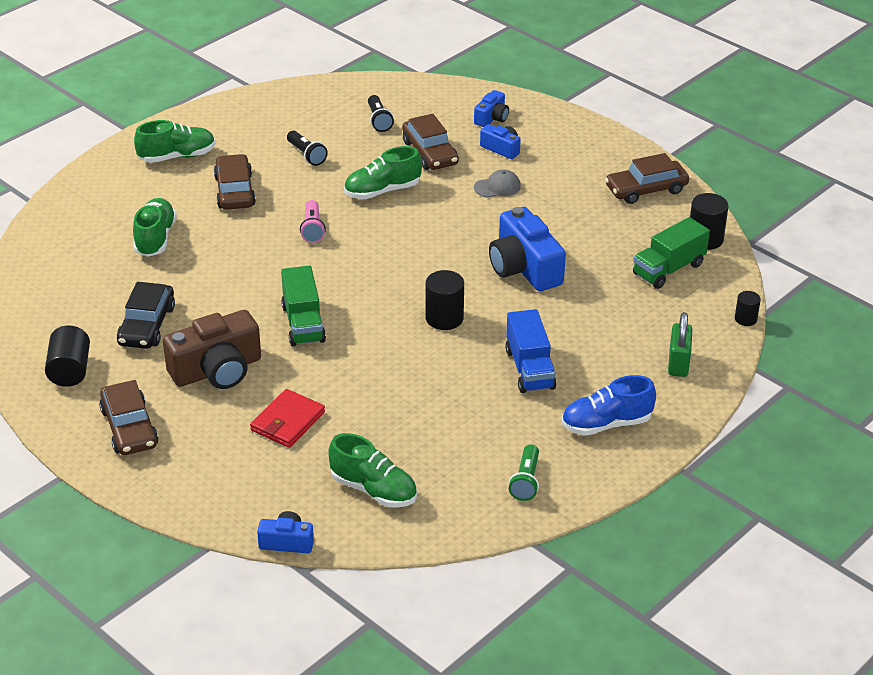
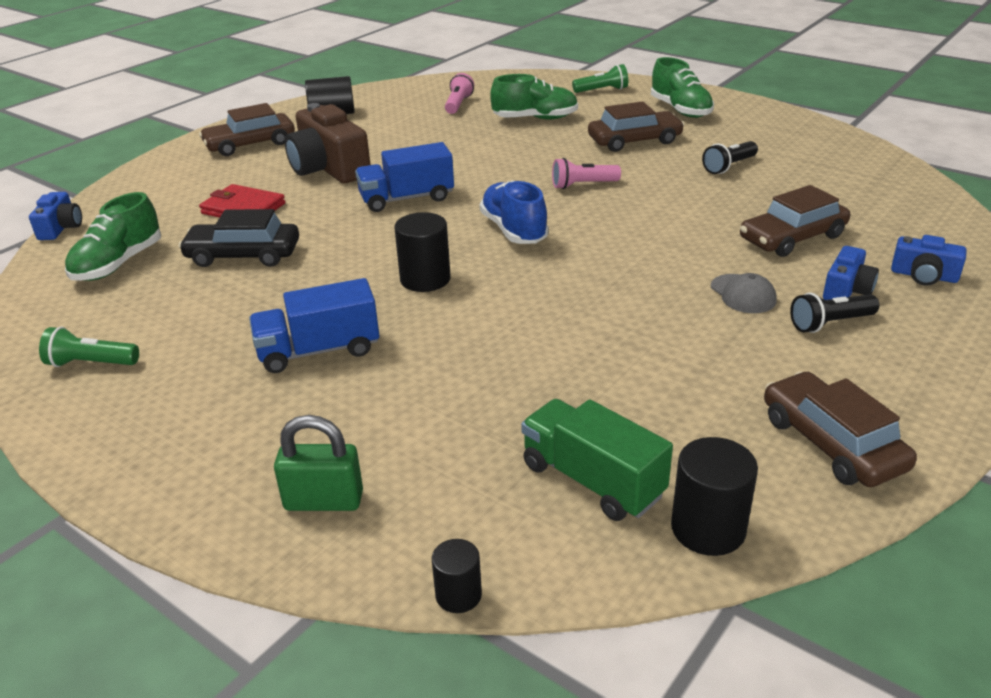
camera: 85 degrees right, 5 degrees down
black car [117,282,175,349] -> black car moved to [178,209,299,267]
green truck [281,266,326,346] -> blue truck [355,142,454,212]
green shoe [344,146,422,199] -> none
black flashlight [368,95,394,132] -> black flashlight moved to [790,293,879,333]
blue camera [489,207,566,291] -> none
blue shoe [562,375,656,436] -> blue shoe moved to [479,181,549,244]
none -> pink flashlight [445,73,474,114]
none -> green flashlight [572,64,628,93]

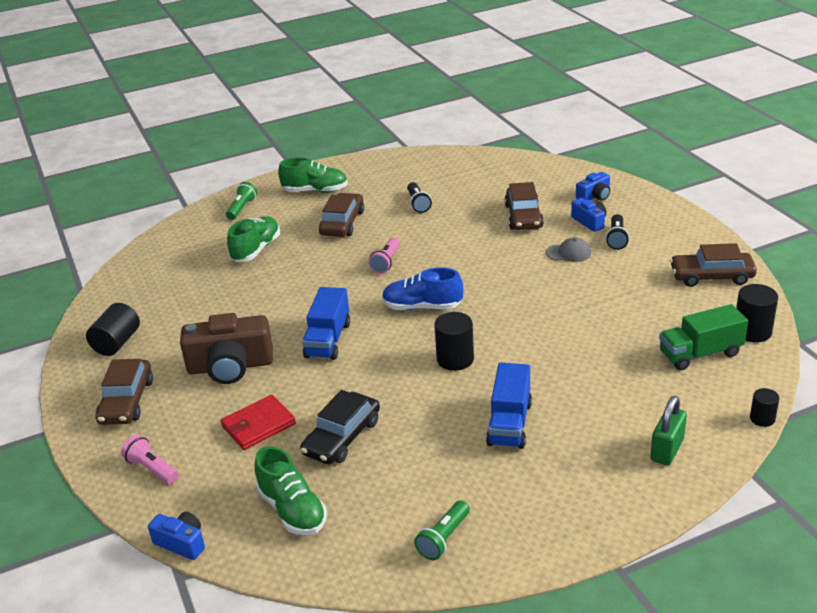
camera: 60 degrees left, 0 degrees up
pink flashlight [445,73,474,114] -> pink flashlight moved to [121,435,178,484]

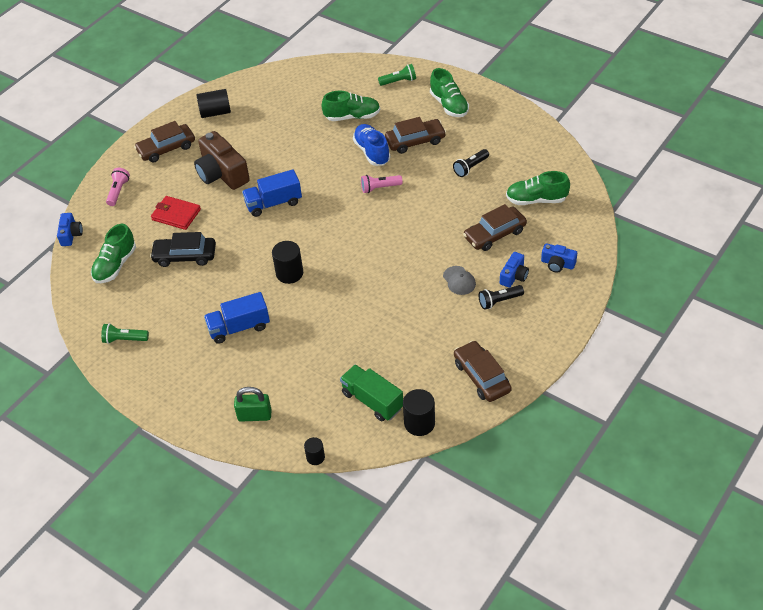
camera: 60 degrees right, 15 degrees up
blue shoe [382,267,463,310] -> blue shoe moved to [353,124,390,166]
none -> green shoe [506,171,570,205]

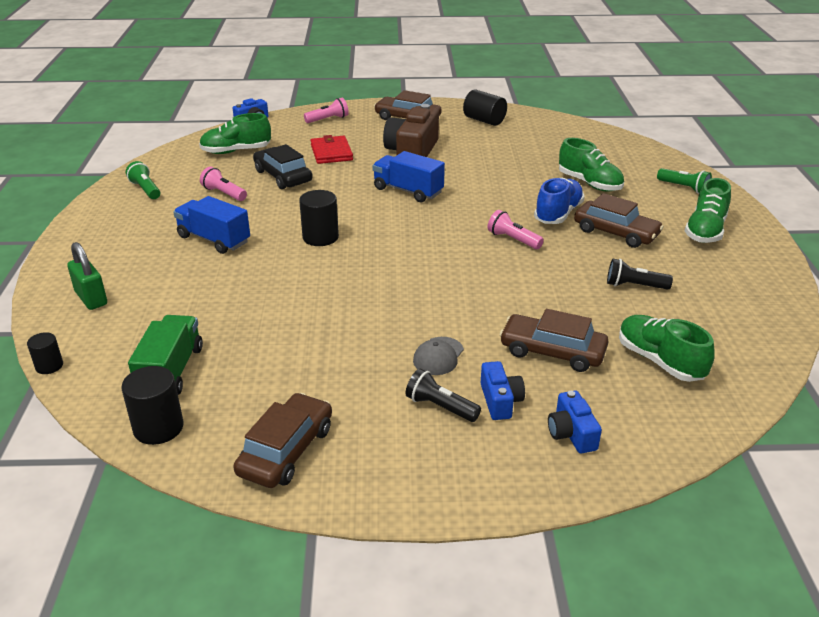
camera: 50 degrees right, 15 degrees down
blue camera [500,252,529,288] -> blue camera turned 90 degrees counterclockwise [481,361,525,420]
none -> pink flashlight [200,167,247,201]

